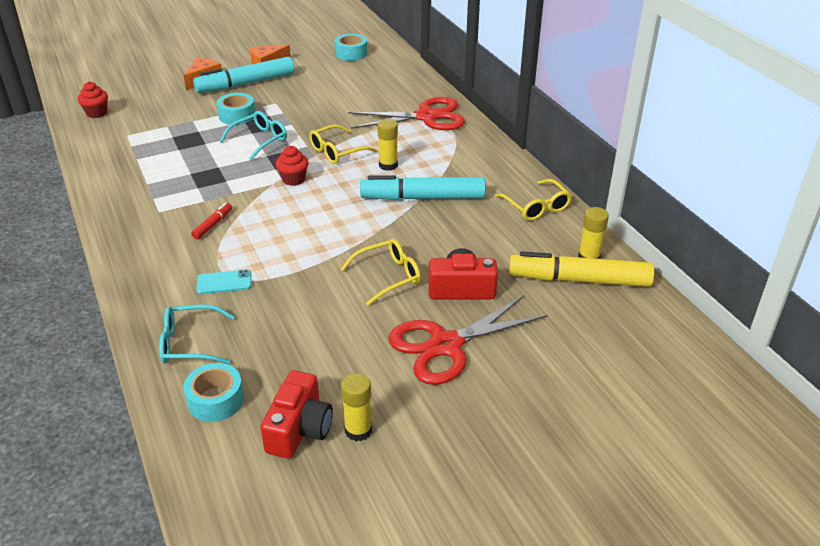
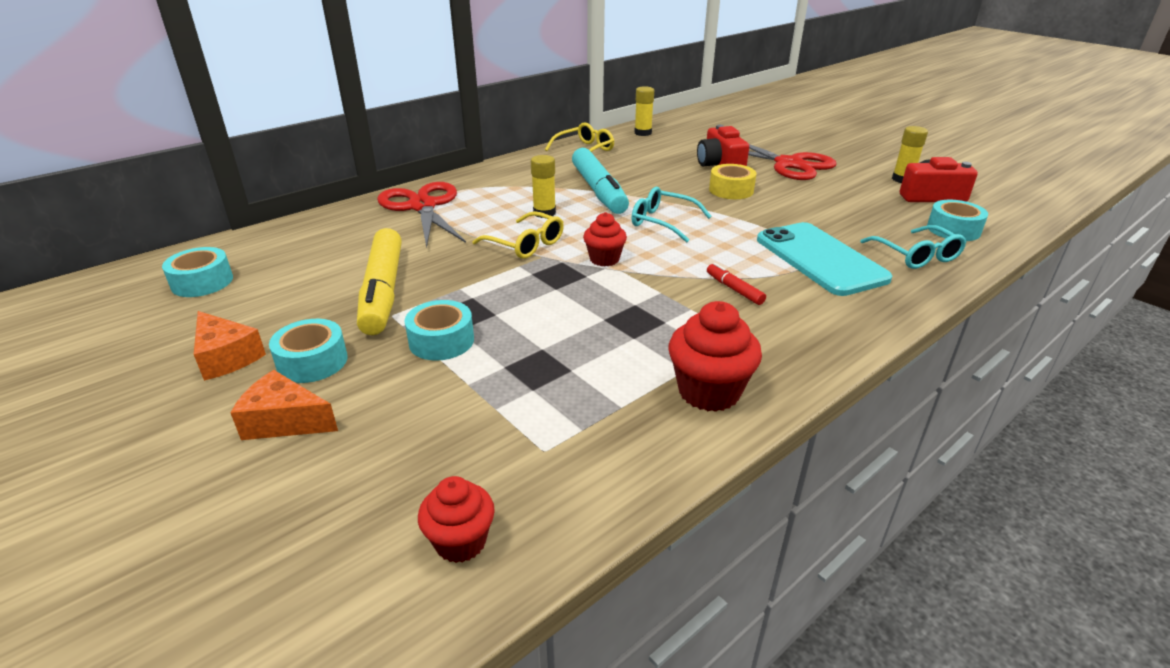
camera: 105 degrees left, 5 degrees down
red marker [191,203,232,239] -> red marker turned 45 degrees clockwise [707,263,766,305]
turquoise marker [193,57,294,93] -> turquoise tape [269,319,348,383]
turquoise phone [196,269,252,294] -> turquoise phone [757,222,892,296], size x2.20
turquoise glasses [219,111,287,160] -> turquoise glasses moved to [631,187,712,242]
yellow glasses [340,239,421,306] -> yellow tape [709,164,756,199]
yellow marker [509,251,654,287] -> yellow marker moved to [357,228,402,335]
none -> red cupcake [668,301,762,412]

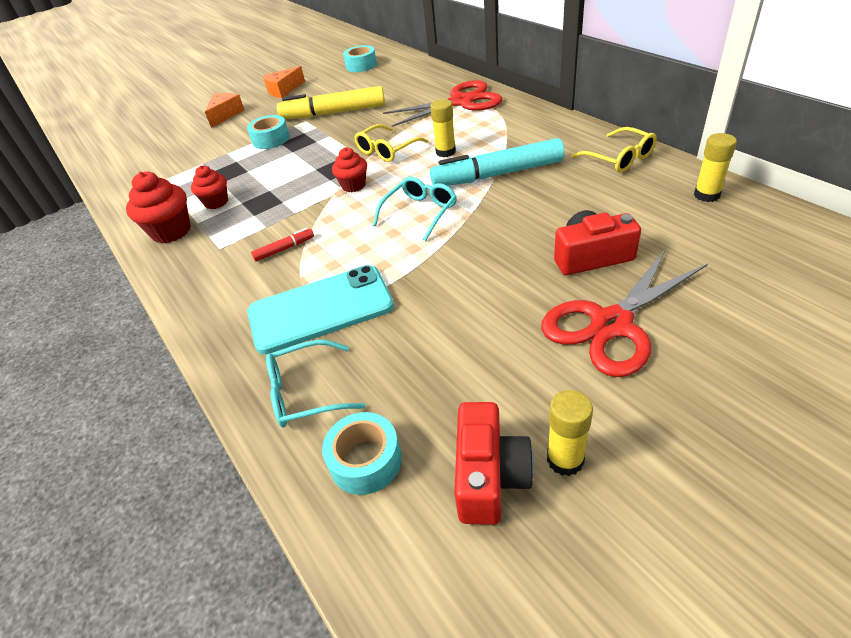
camera: 100 degrees right, 10 degrees up
turquoise tape [269,319,348,383] -> none
red cupcake [418,476,495,563] -> red cupcake moved to [191,166,228,209]
yellow tape [709,164,756,199] -> none

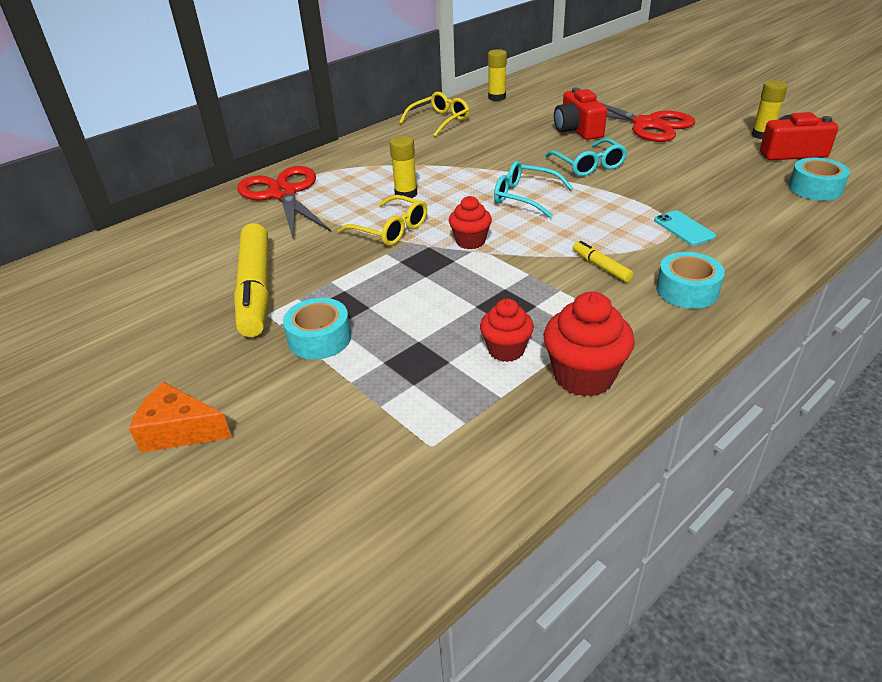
camera: 100 degrees left, 5 degrees down
turquoise phone [247,265,394,354] -> turquoise phone [654,210,716,246], size x0.46
red marker [251,228,314,262] -> yellow marker [573,241,633,282]
orange cheese [263,66,305,98] -> none
turquoise glasses [266,340,365,427] -> turquoise glasses moved to [545,138,627,176]
turquoise tape [343,45,377,72] -> turquoise tape moved to [656,252,725,309]
turquoise marker [430,138,565,186] -> none

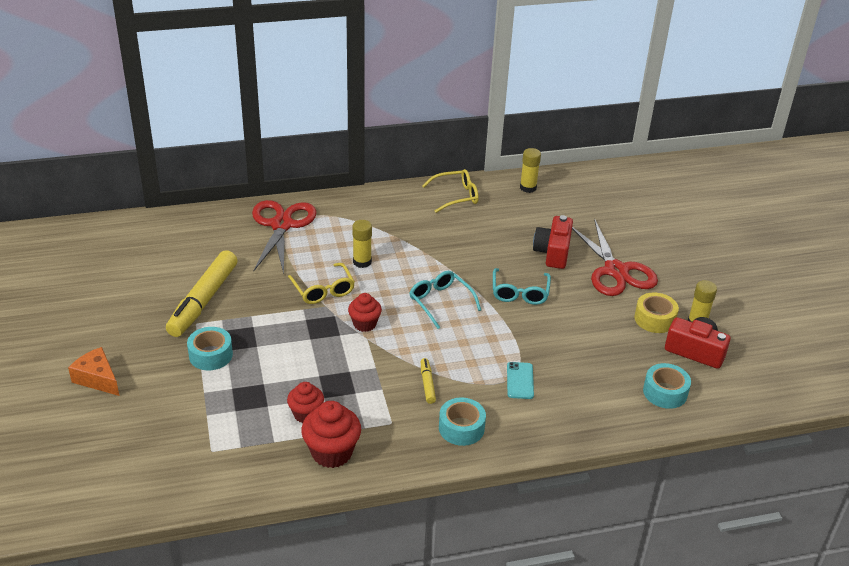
camera: 25 degrees right, 0 degrees up
none -> yellow tape [634,292,679,333]

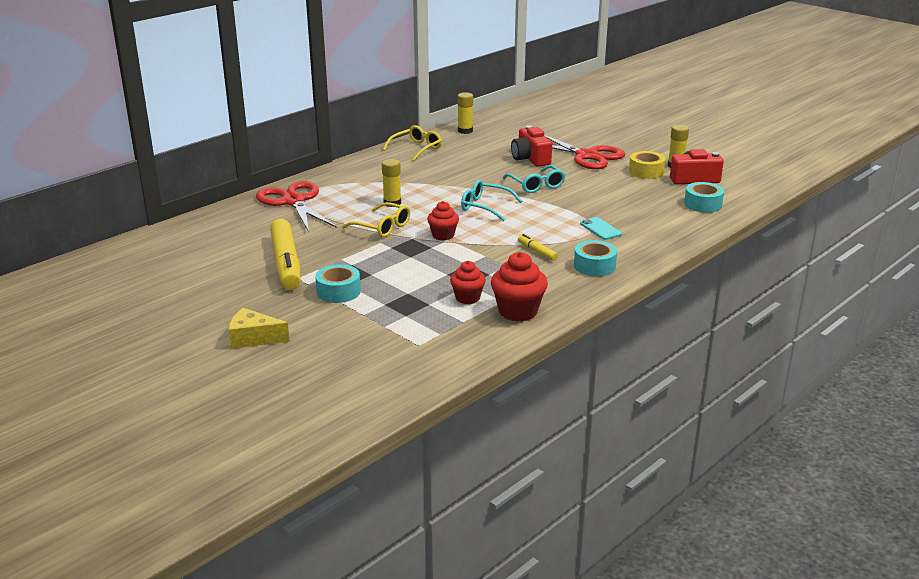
camera: 30 degrees left, 10 degrees down
orange cheese [68,347,119,396] -> yellow cheese [229,308,290,349]

